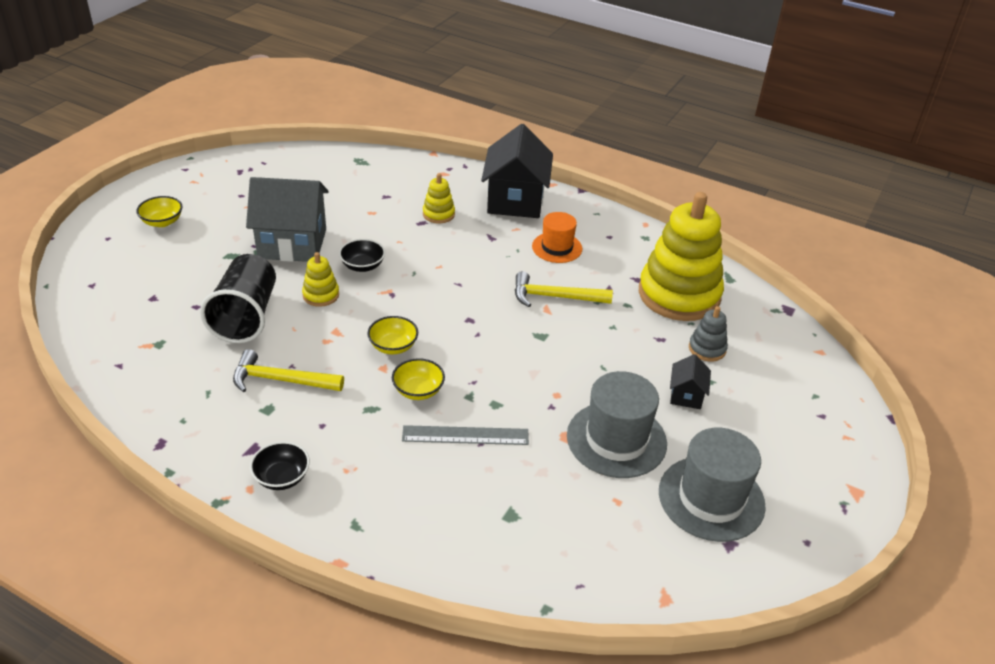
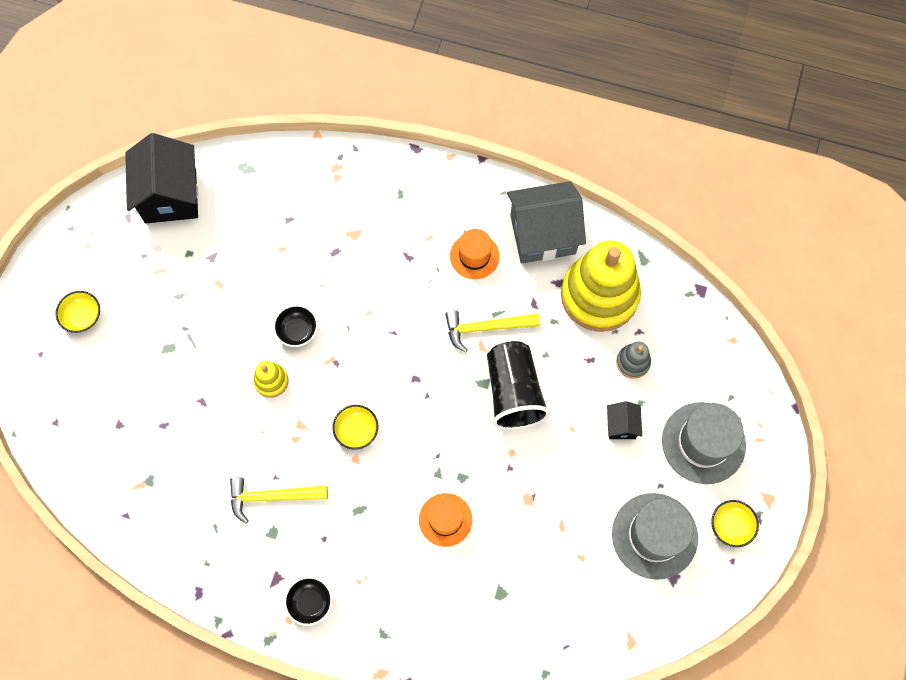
camera: 10 degrees left, 30 degrees up
black cup [200,254,276,343] -> black cup moved to [487,341,550,430]
grey house [246,177,329,262] -> grey house moved to [507,181,586,263]
yellow bowl [392,358,445,400] -> yellow bowl moved to [711,500,759,547]
grey ruler [402,425,529,445] -> orange hat [419,493,472,547]
yellow stacking toy [423,173,455,223] -> none
black house [481,124,553,218] -> black house moved to [125,133,199,223]
grey hat [567,371,667,478] -> grey hat moved to [662,402,746,484]

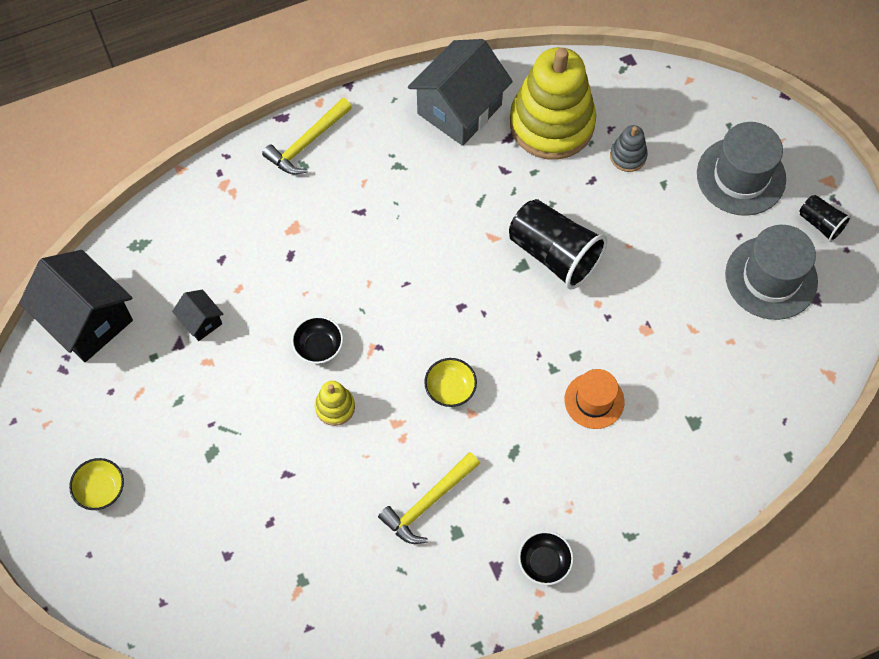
camera: 40 degrees left, 5 degrees down
yellow hammer [445,310,540,353] -> yellow hammer moved to [262,98,352,174]
orange hat [450,229,500,279] -> none
black house [607,401,642,439] -> black house moved to [172,289,223,341]
yellow bowl [711,500,759,547] -> black cup [800,195,852,242]

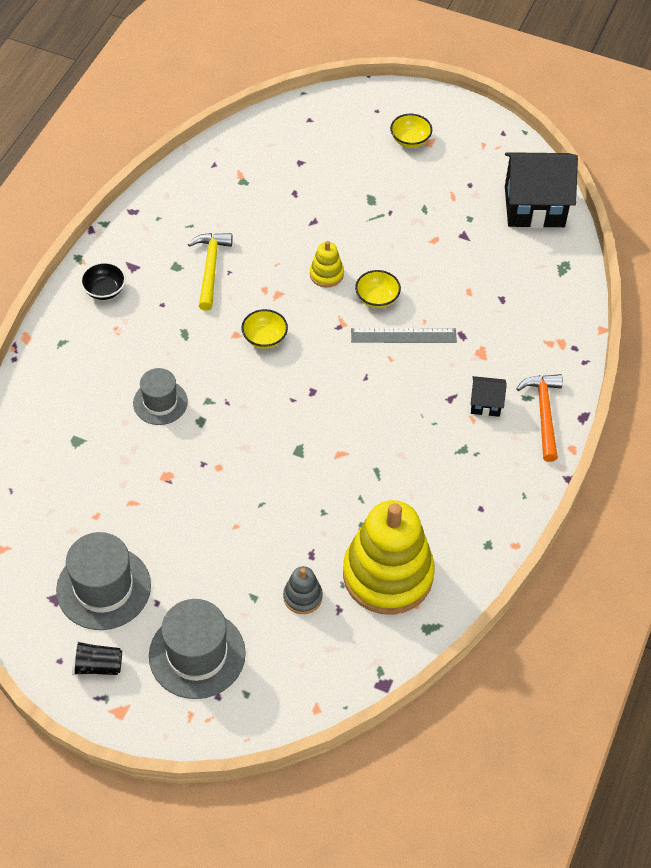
camera: 135 degrees right, 10 degrees down
black house [172,289,223,341] -> black house moved to [471,376,507,417]
yellow hammer [262,98,352,174] -> orange hammer [516,374,563,462]
black bowl [291,316,343,364] -> yellow bowl [355,270,401,308]
grey house [408,39,513,146] -> none
black cup [509,199,607,290] -> none
orange hat [564,369,624,429] -> grey hat [133,368,188,425]
none -> grey ruler [351,328,457,343]

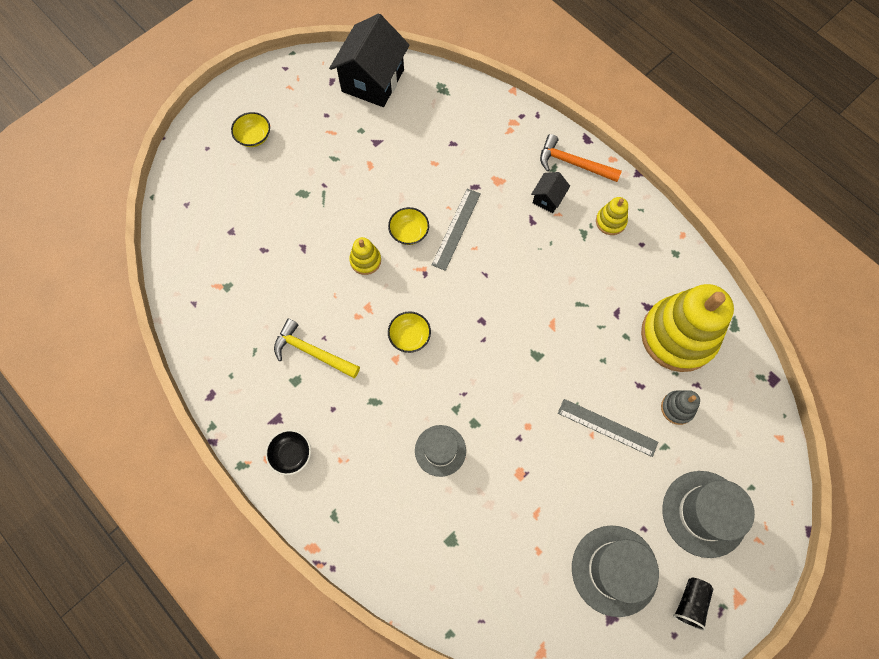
camera: 65 degrees left, 15 degrees up
none -> grey ruler [558,399,658,457]
none -> yellow stacking toy [596,197,628,235]

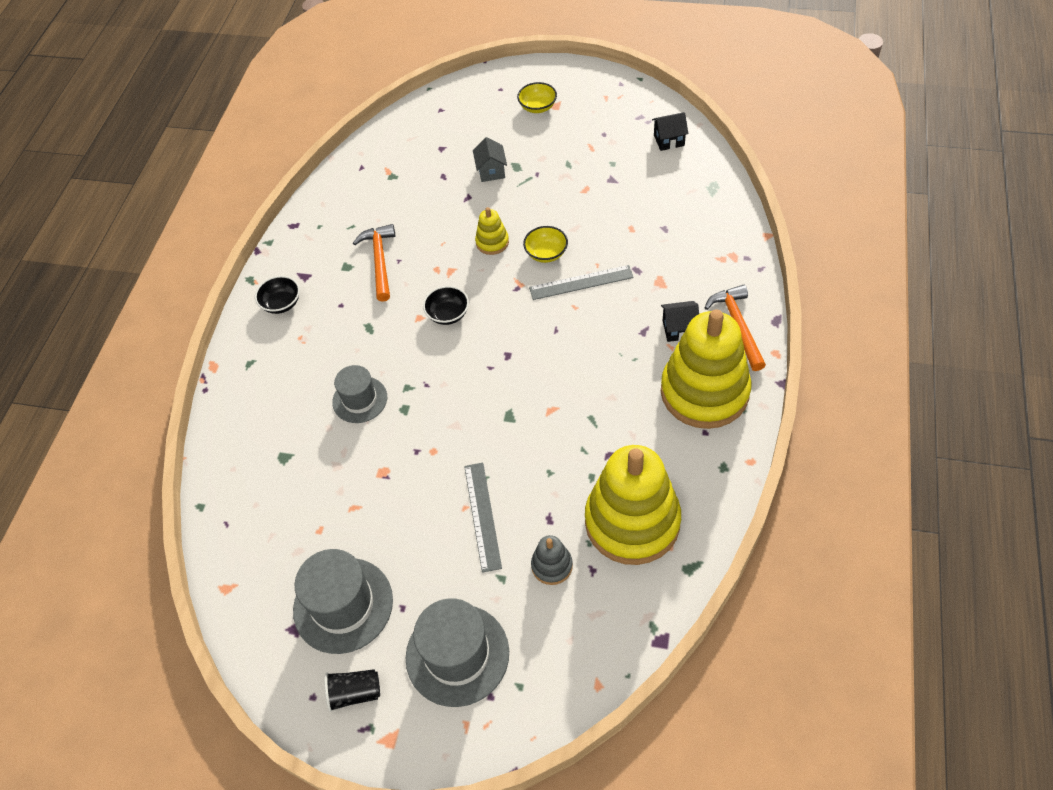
camera: 60 degrees right, 15 degrees down
yellow hammer [274,319,360,378] -> orange hammer [353,224,395,302]
black house [329,13,410,107] -> black house [652,112,689,151], size x0.47
yellow bowl [388,312,431,353] -> black bowl [423,286,469,325]
yellow stacking toy [596,197,628,235] -> yellow stacking toy [661,309,751,429], size x2.34
none -> grey house [473,137,507,182]

